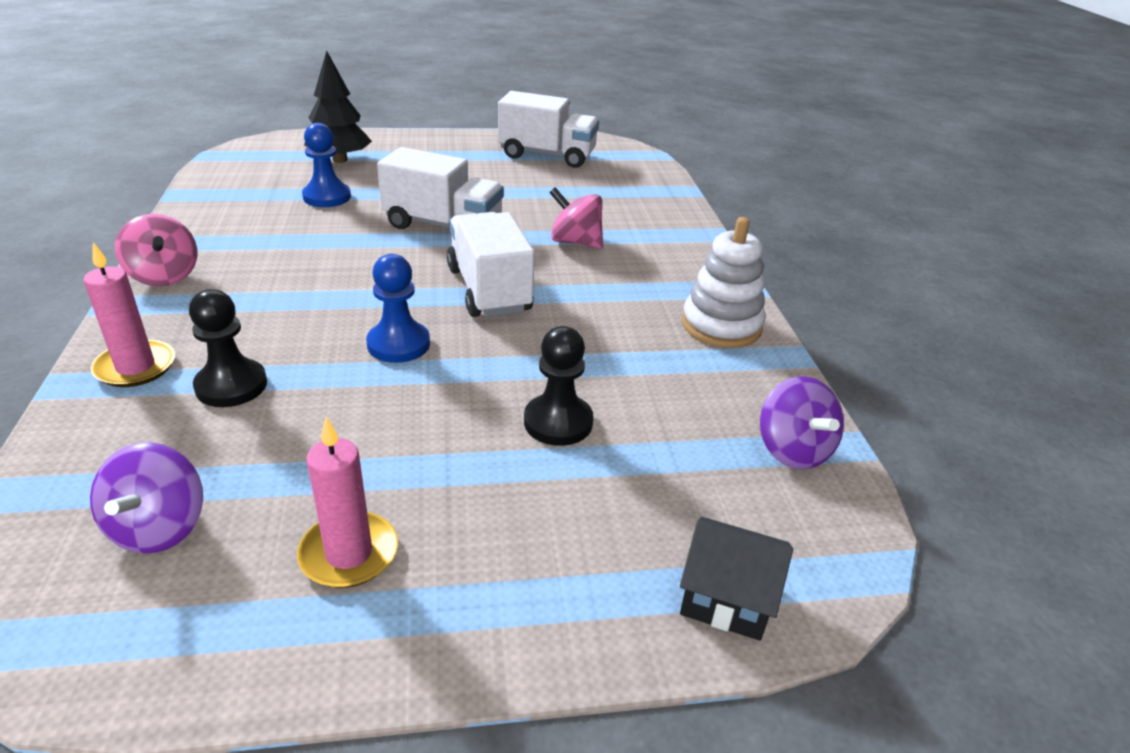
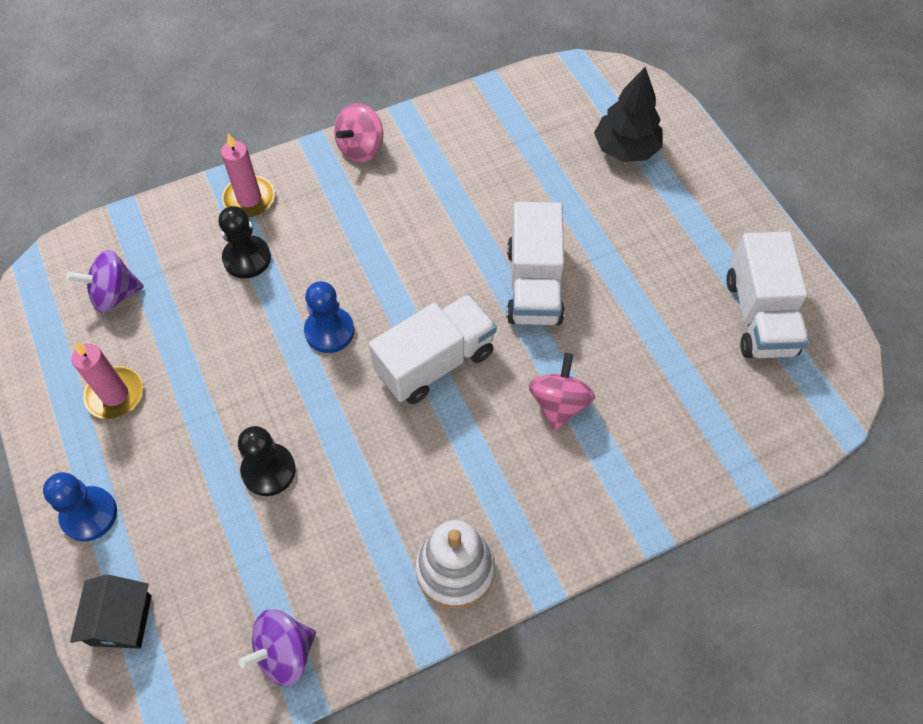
camera: 75 degrees right, 25 degrees up
blue pawn [302,123,351,207] -> blue pawn moved to [43,472,117,542]

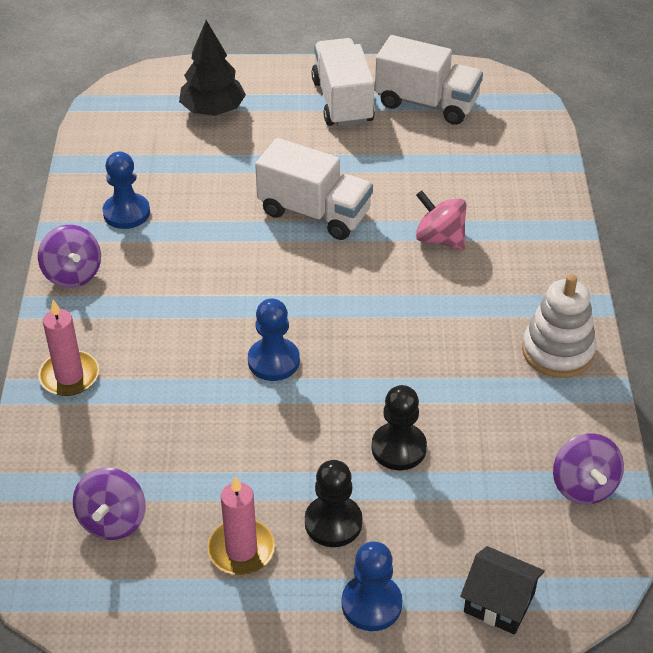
camera: 65 degrees left, 15 degrees down
black pawn [218,206,271,279] -> black pawn moved to [305,460,363,547]
pink spinning top [334,103,383,162] -> purple spinning top [38,225,101,288]
white truck [369,294,497,404] -> white truck moved to [311,38,375,127]
none -> blue pawn [102,152,150,229]

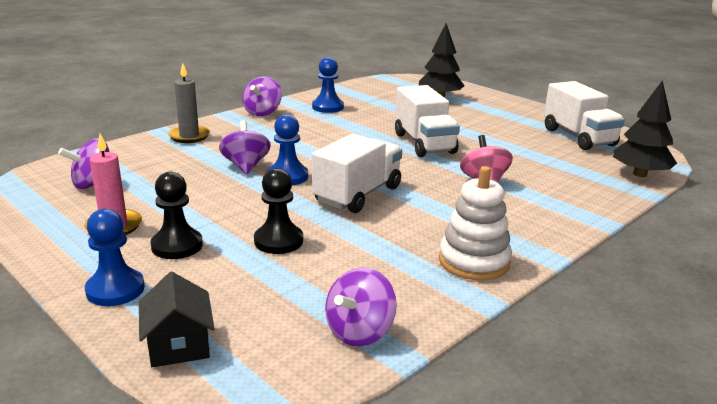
camera: 45 degrees right, 20 degrees down
pink candle [38,300,99,396] -> grey candle [168,63,210,143]
white truck [311,38,375,127] -> white truck moved to [312,134,402,213]
none -> purple spinning top [219,120,271,174]
none -> black tree [613,80,677,177]

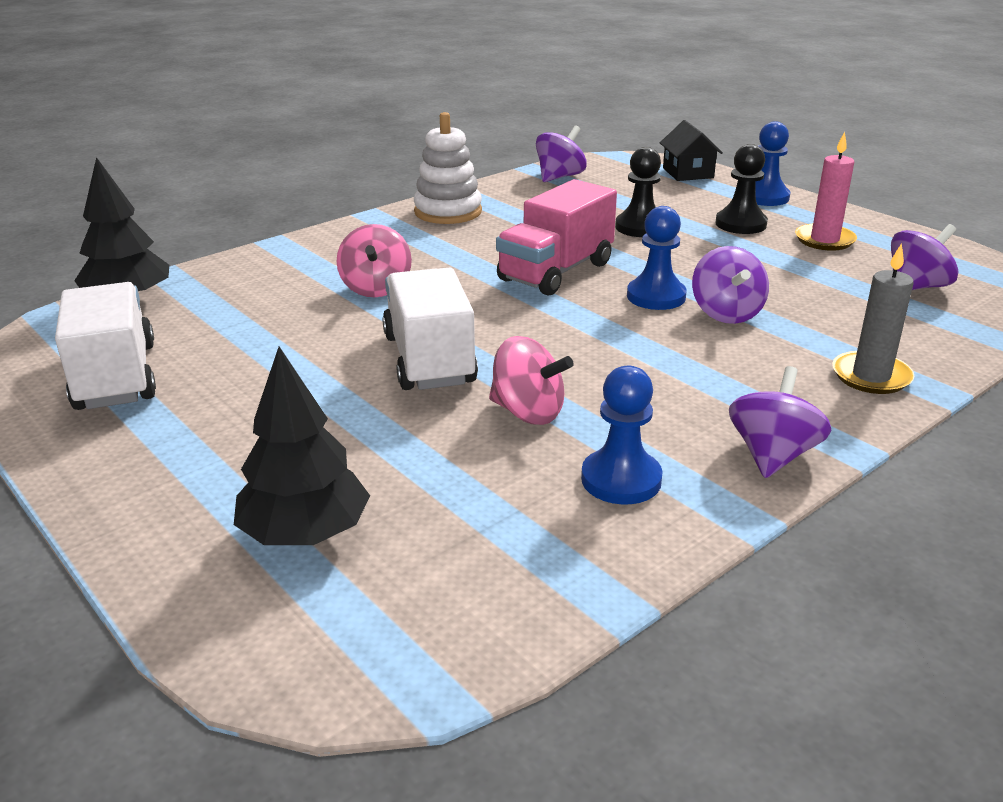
camera: 175 degrees left, 5 degrees up
white truck [312,134,402,213] -> pink truck [496,179,617,296]
none -> pink spinning top [489,336,574,425]

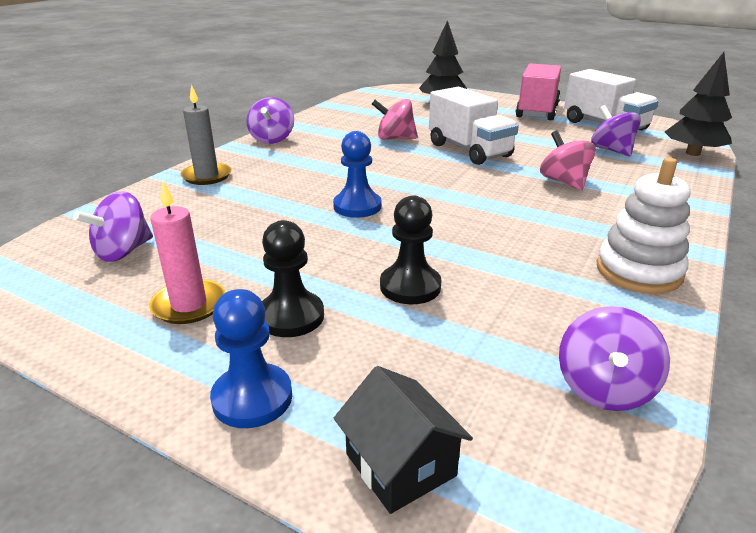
camera: 160 degrees right, 0 degrees up
pink truck [496,179,617,296] -> pink truck moved to [516,63,561,120]
blue pawn [581,365,663,504] -> none
purple spinning top [692,246,769,324] -> purple spinning top moved to [591,105,641,156]

